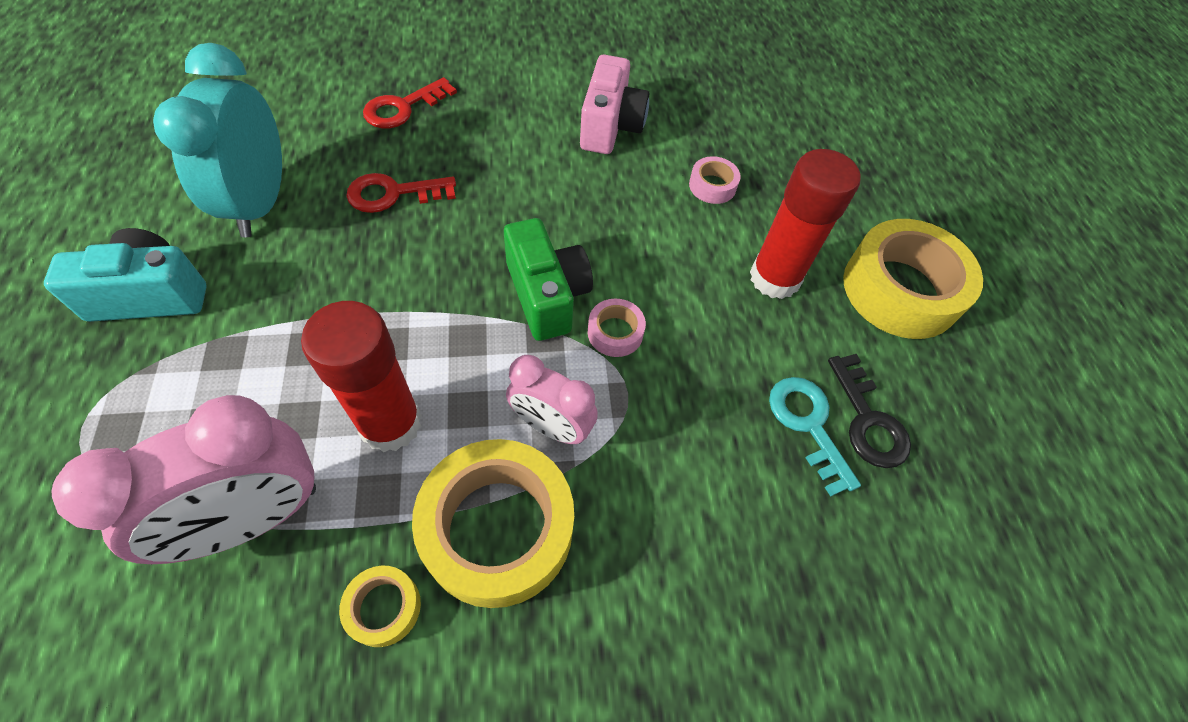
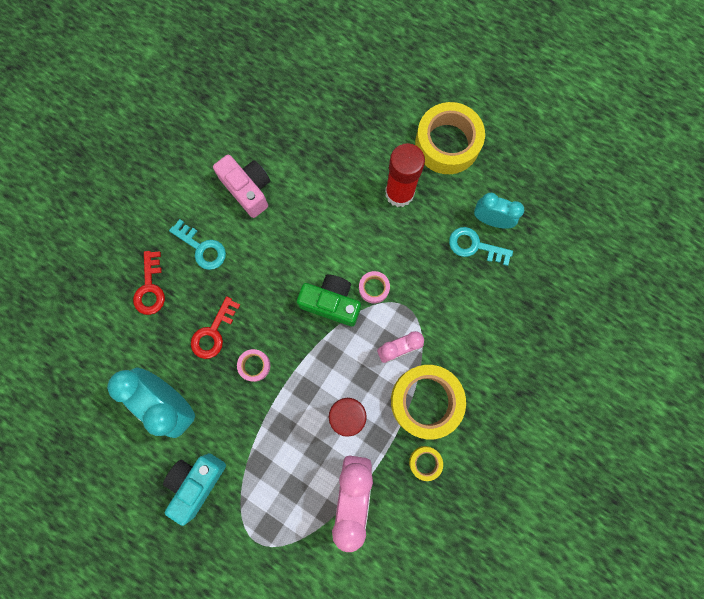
camera: 45 degrees left, 20 degrees up
pink tape [689,156,741,204] -> pink tape moved to [237,349,270,382]
black key [828,354,911,468] -> turquoise clock [474,193,524,229]
none -> turquoise key [169,219,226,270]

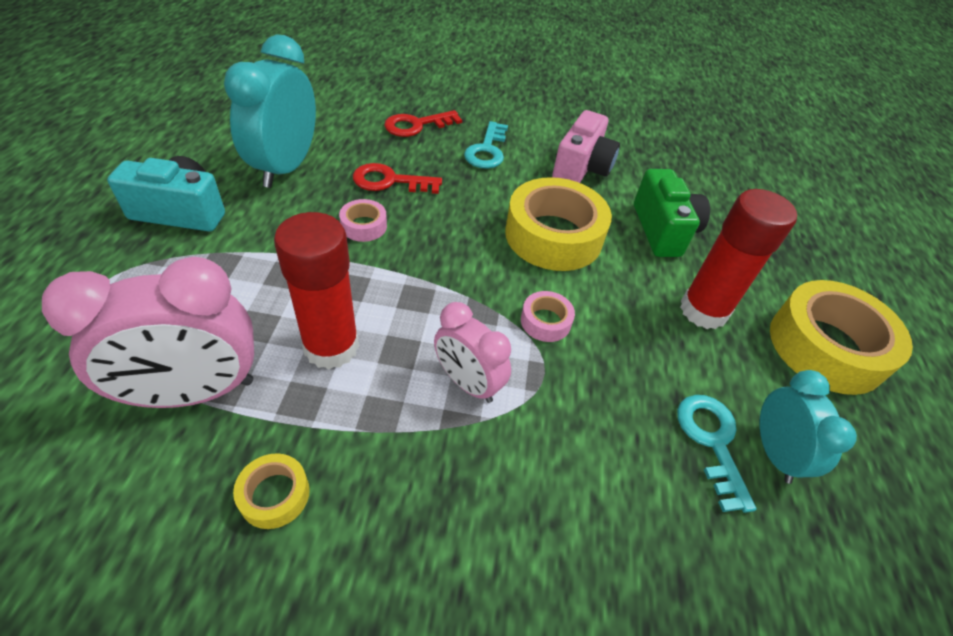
camera: 60 degrees right, 30 degrees down
green camera [297,274,361,326] -> green camera moved to [634,169,710,257]
yellow tape [391,365,466,439] -> yellow tape moved to [505,177,612,271]

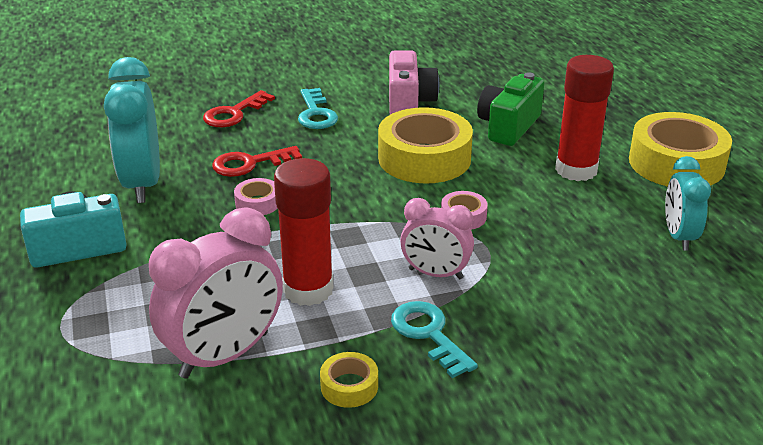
camera: 20 degrees left, 15 degrees down
green camera [634,169,710,257] -> green camera turned 120 degrees counterclockwise [477,72,544,146]
turquoise key [677,395,757,513] -> turquoise key moved to [391,301,478,378]
turquoise clock [760,370,857,484] -> turquoise clock turned 150 degrees counterclockwise [665,156,711,250]

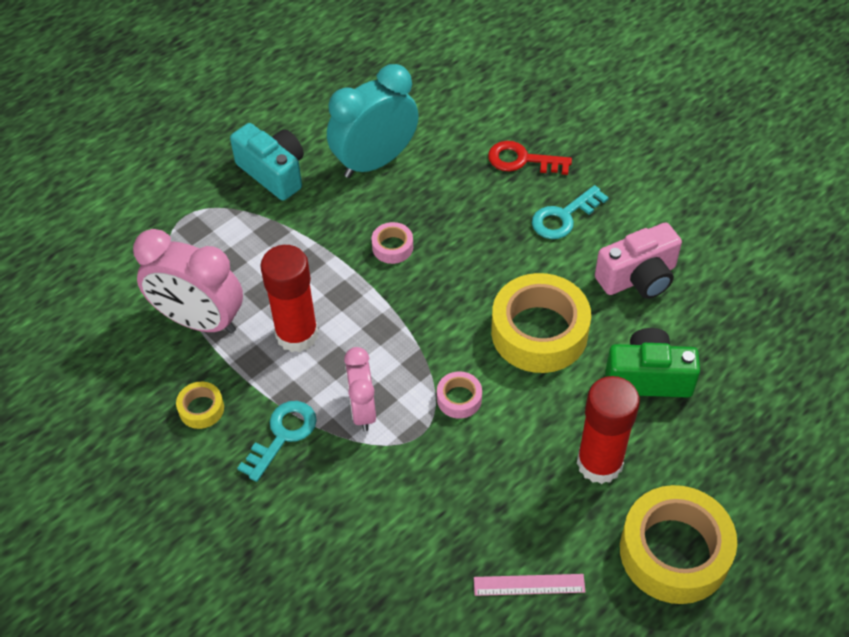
camera: 65 degrees right, 20 degrees up
red key [212,146,302,177] -> none
turquoise clock [665,156,711,250] -> pink ruler [474,574,585,596]

